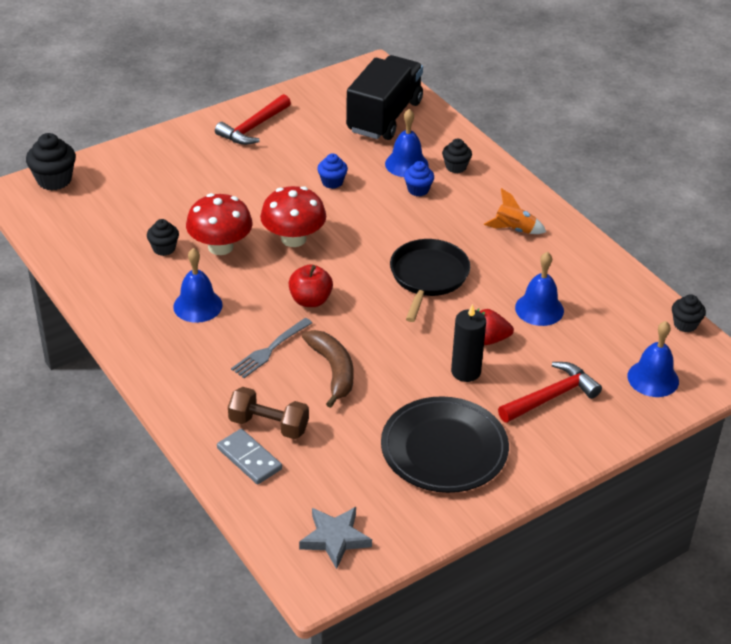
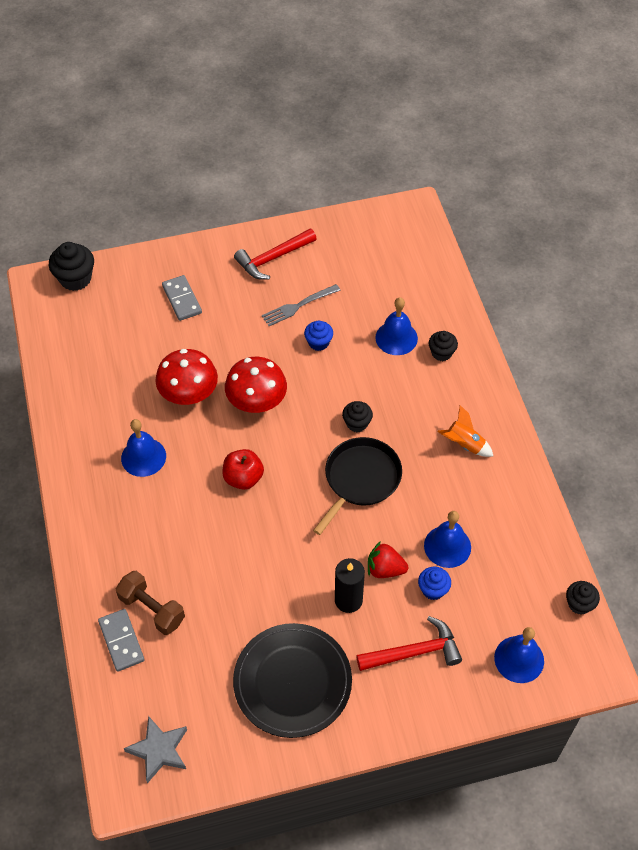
camera: 20 degrees right, 15 degrees up
black cupcake [147,219,179,256] -> black cupcake moved to [342,401,373,432]
grey fork [231,318,312,378] -> grey fork moved to [262,284,340,326]
brown banana [302,330,354,408] -> none
black truck [346,55,423,140] -> none
blue cupcake [404,161,434,197] -> blue cupcake moved to [418,567,451,600]
none -> grey domino [162,275,202,321]

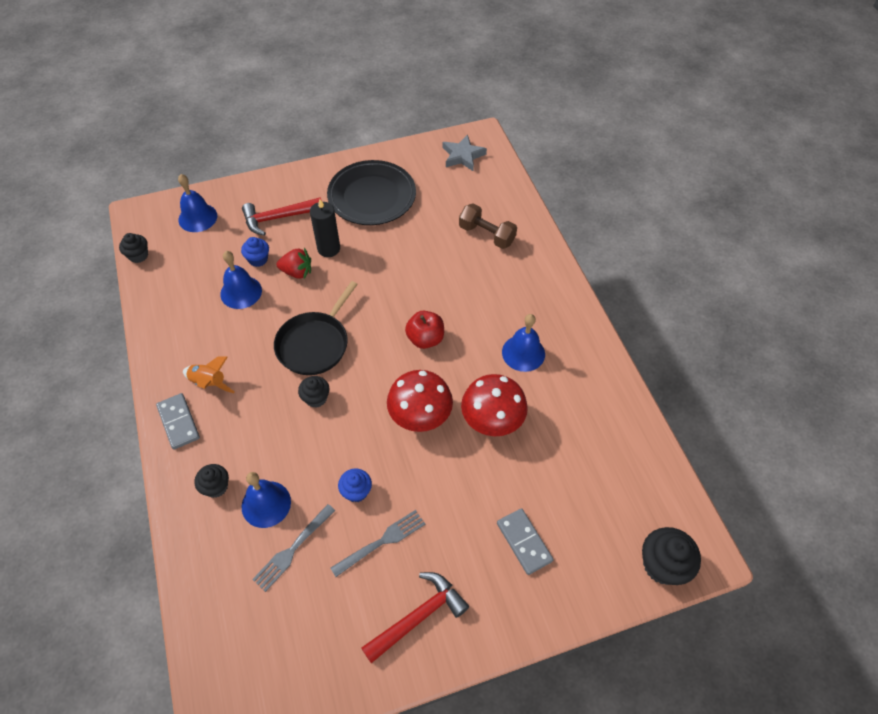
camera: 175 degrees right, 0 degrees up
grey domino [98,609,145,672] -> grey domino moved to [156,393,200,449]
none -> grey fork [252,504,336,592]

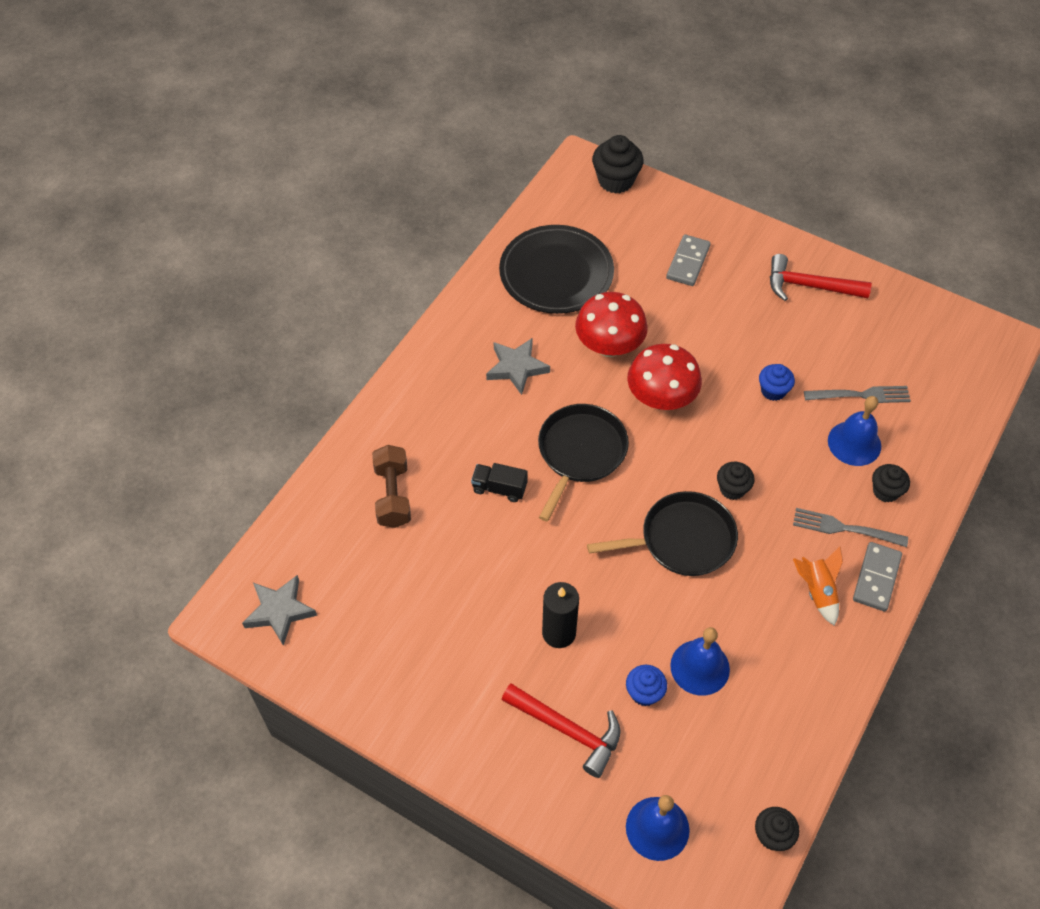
camera: 130 degrees left, 0 degrees up
red strawberry [276,248,311,279] -> none
black plate [327,160,416,225] -> black plate moved to [499,225,614,314]
grey fork [330,510,425,577] -> grey fork moved to [793,508,908,547]
red apple [405,311,444,349] -> black pan [538,404,629,522]
blue bell [502,314,545,372] -> grey star [486,338,550,395]
none -> black truck [471,463,527,502]

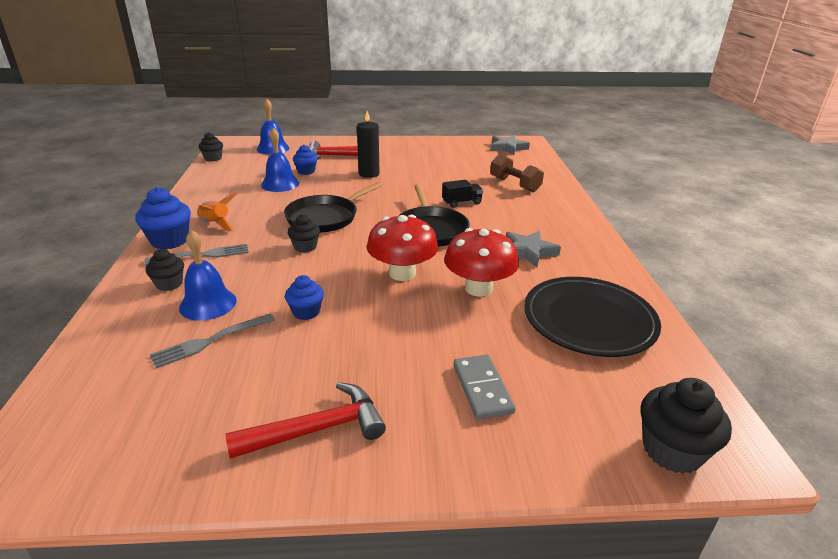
camera: 145 degrees right, 25 degrees down
grey domino [853,542,902,611] -> blue cupcake [135,187,191,249]

